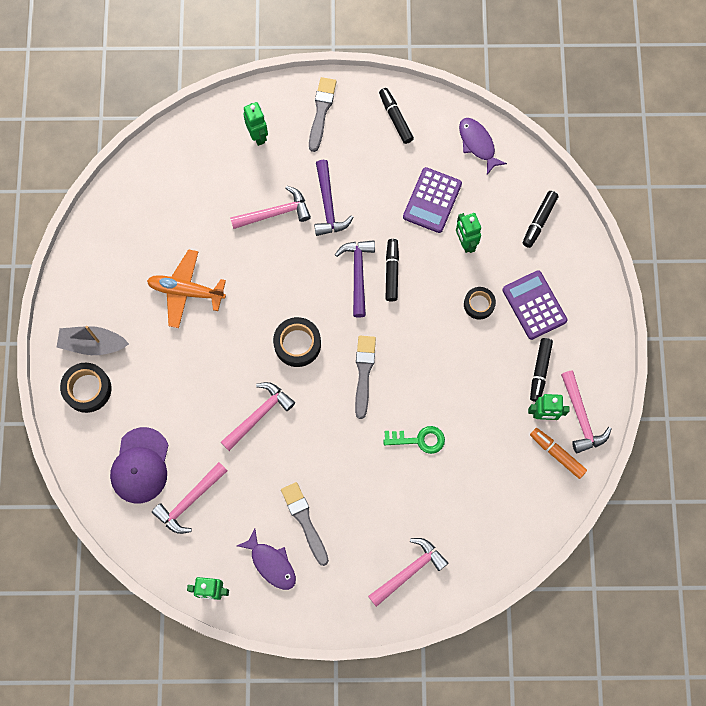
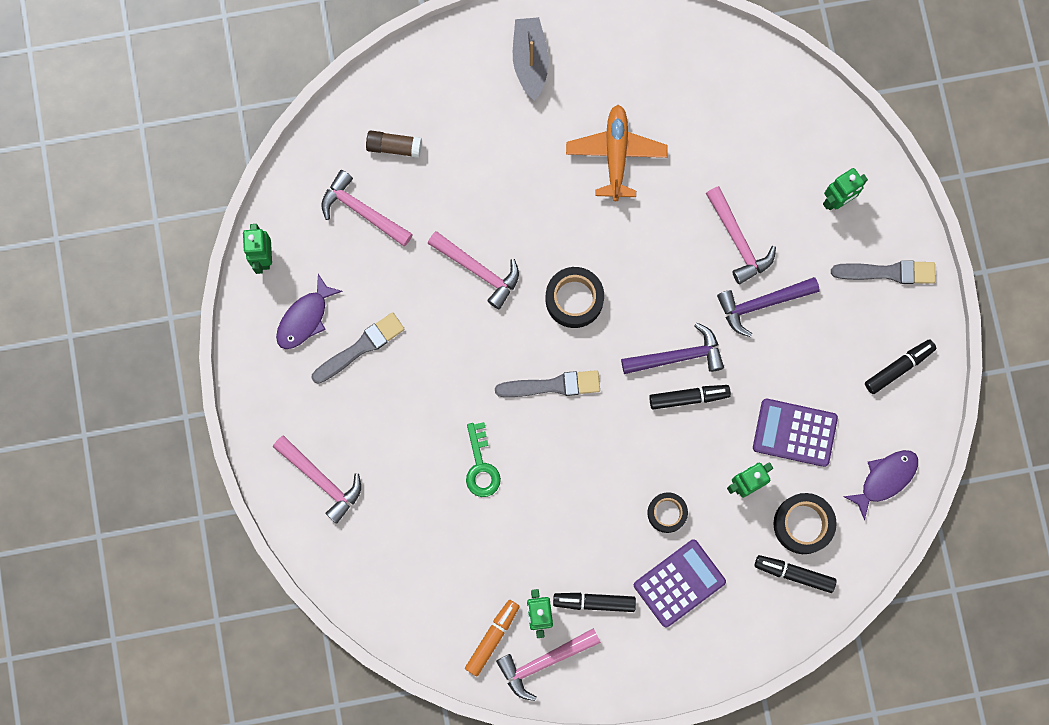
camera: 80 degrees right, 5 degrees up
black tape [60,363,112,413] -> black tape moved to [773,493,837,554]
purple cap [110,427,169,503] -> brown glue stick [366,130,422,158]

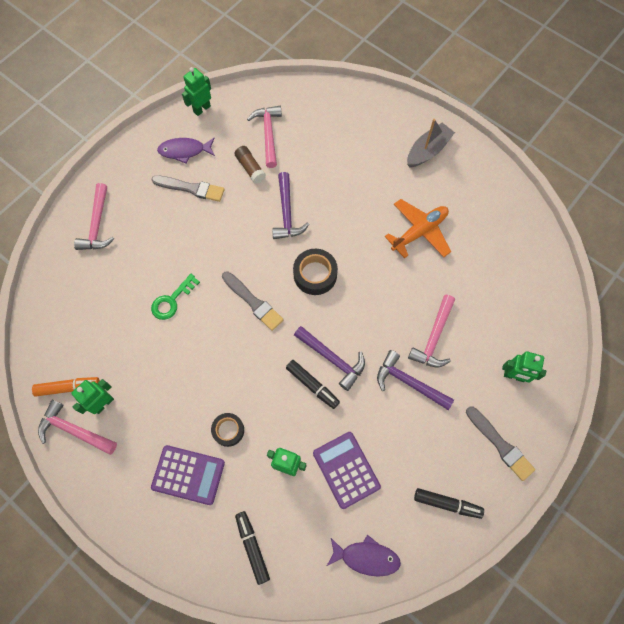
camera: 50 degrees right, 10 degrees down
brown glue stick [366,130,422,158] -> brown glue stick moved to [235,146,266,184]
pink hammer [427,231,519,309] -> purple hammer [272,172,309,239]
black marker [553,593,636,612] -> none
black tape [773,493,837,554] -> none

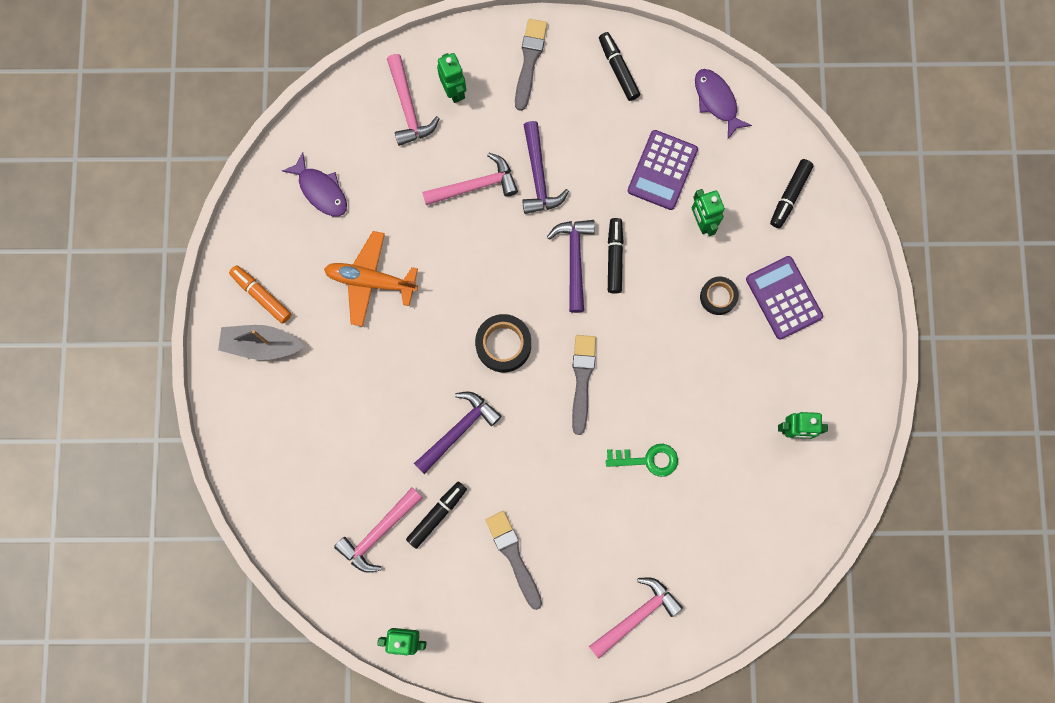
camera: 130 degrees left, 10 degrees up
orange marker [32,377,100,396] -> orange marker moved to [229,265,292,324]
pink hammer [38,400,117,455] -> pink hammer moved to [387,54,440,146]
purple fish [157,138,215,164] -> purple fish moved to [282,152,347,217]
brown glue stick [235,146,266,184] -> black marker [406,482,467,549]

